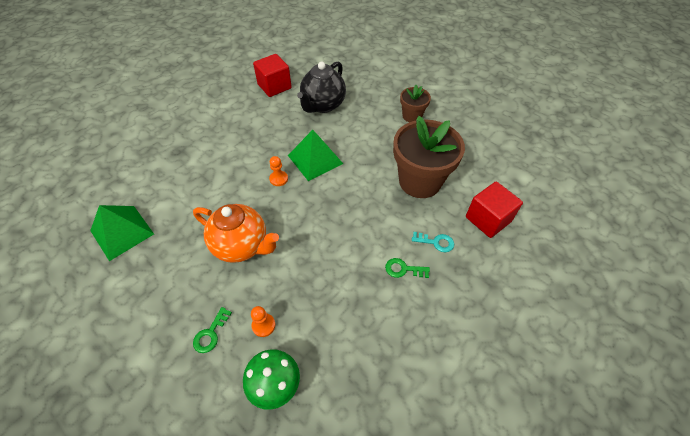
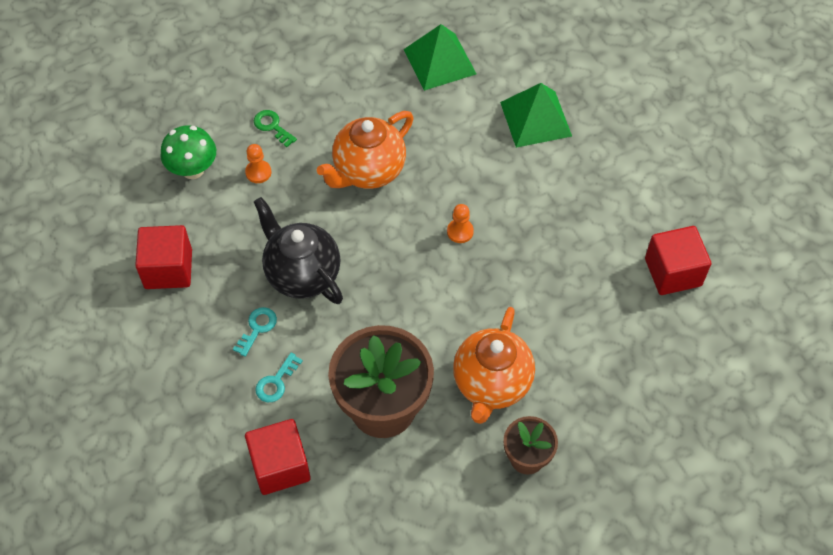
camera: 110 degrees right, 5 degrees up
green pyramid [288,130,343,181] -> green pyramid moved to [500,83,572,148]
black teapot [297,62,346,113] -> black teapot moved to [254,197,343,304]
green key [385,258,430,278] -> turquoise key [233,307,277,357]
none -> red cube [135,225,192,289]
none -> orange teapot [453,307,535,424]

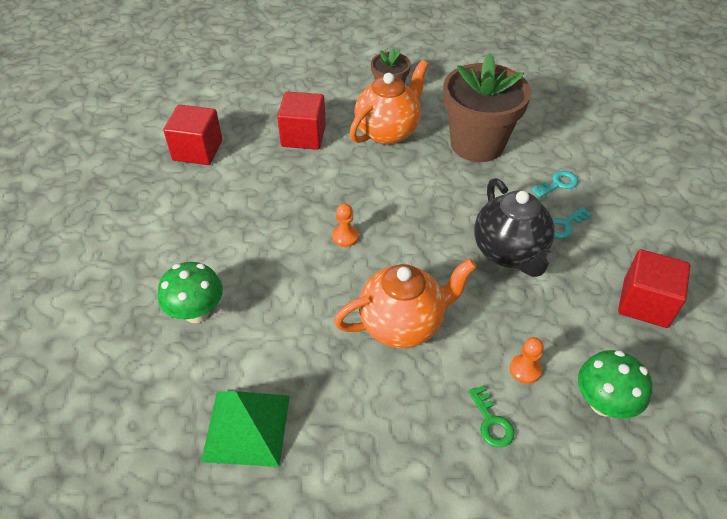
camera: 155 degrees left, 10 degrees down
red cube [245,419,311,495] -> red cube moved to [277,92,326,150]
green pyramid [500,83,572,148] -> green mushroom [158,262,223,323]

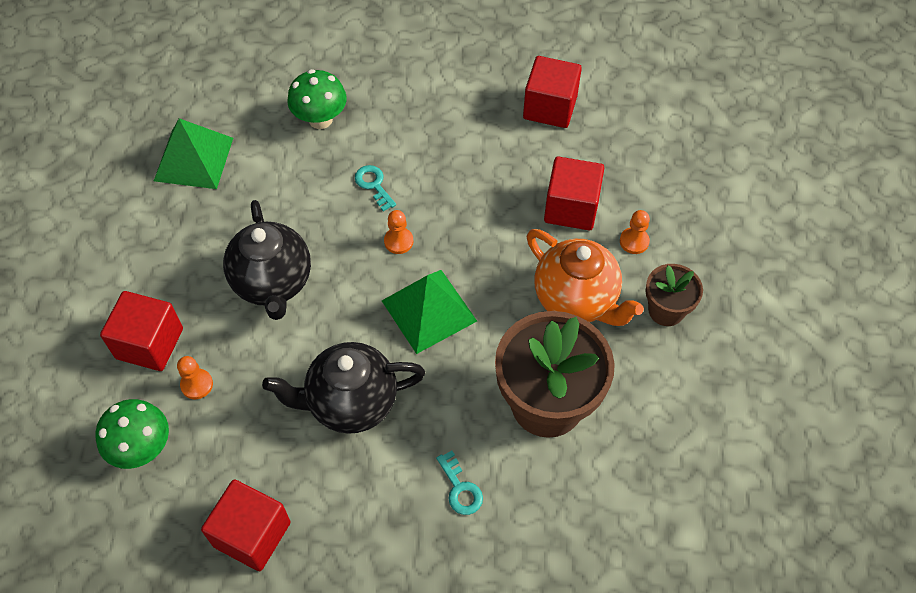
camera: 95 degrees right, 10 degrees up
orange teapot [334,259,477,348] -> black teapot [223,200,311,320]
green key [468,385,515,447] -> red cube [100,291,183,371]
turquoise key [552,207,592,238] -> turquoise key moved to [355,165,396,212]
none -> green pyramid [382,270,477,354]
none -> orange pawn [620,210,650,254]

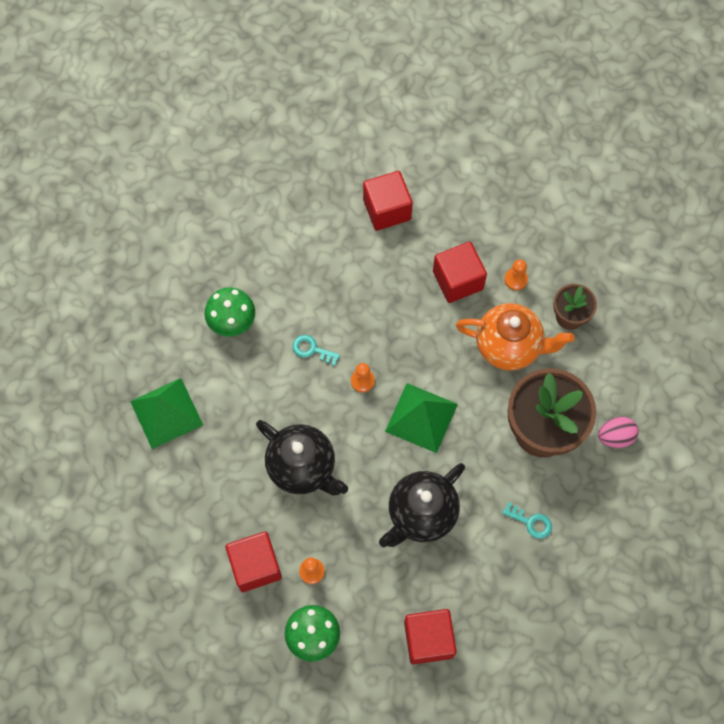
camera: 35 degrees left, 10 degrees up
none -> pink egg [598,417,638,448]

